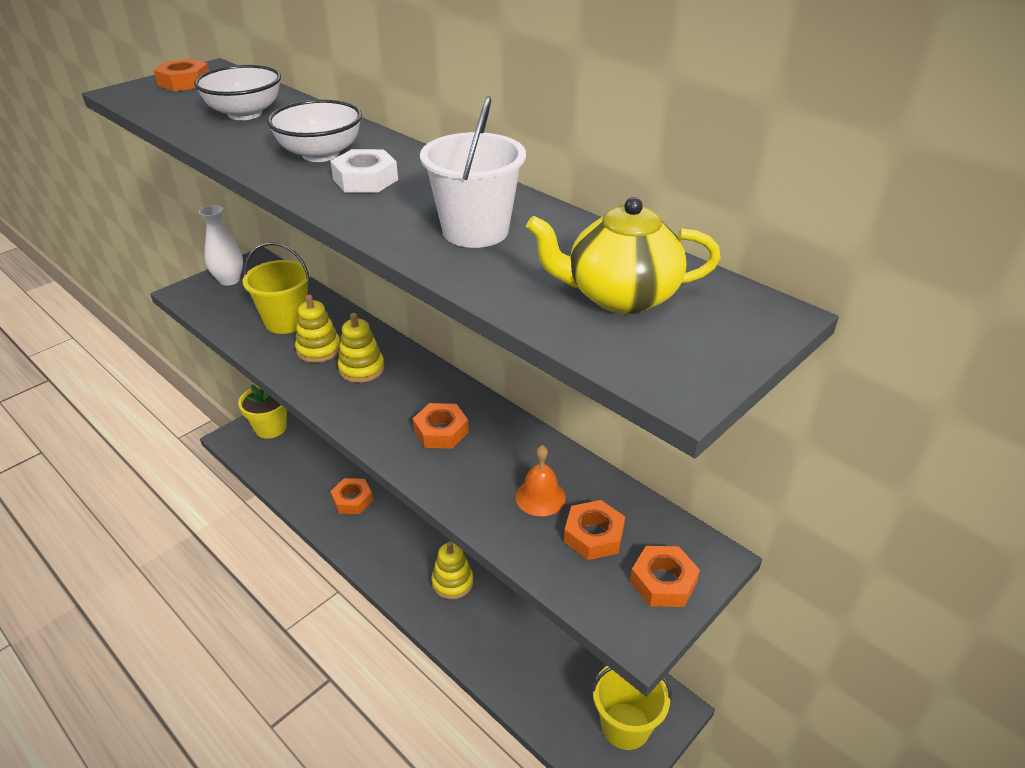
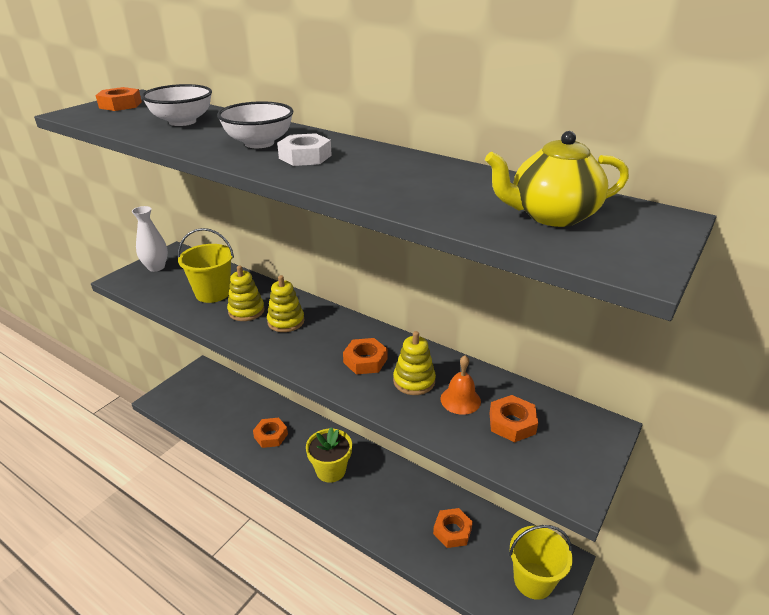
camera: 10 degrees left, 5 degrees down
yellow flower pot [238,384,287,439] -> yellow flower pot moved to [306,427,352,483]
white bucket [420,96,526,248] -> none
yellow stacking toy [431,542,473,599] -> yellow stacking toy moved to [393,331,436,395]
orange nut [630,546,700,607] -> orange nut moved to [433,508,473,548]

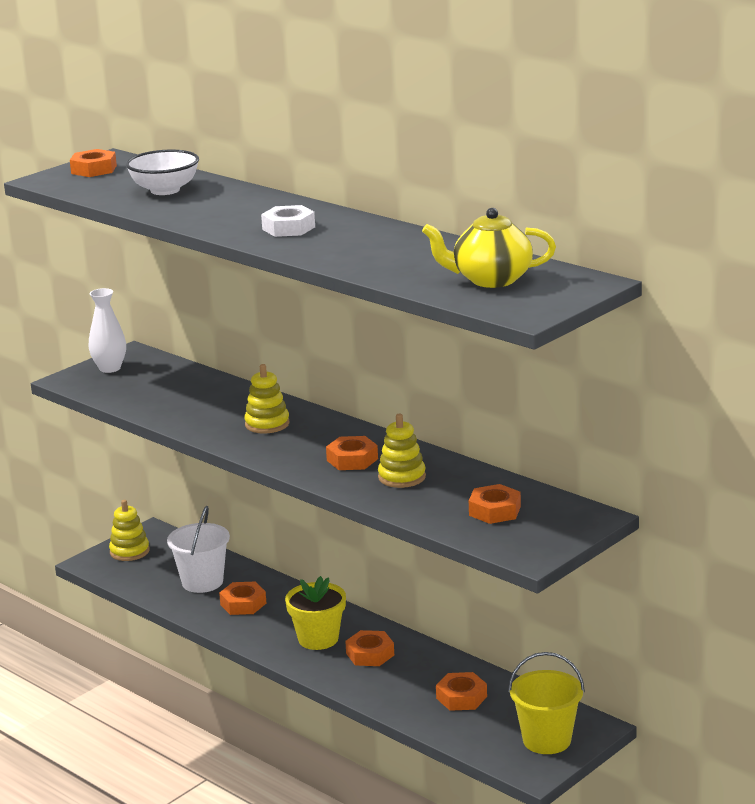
camera: 10 degrees right, 10 degrees down
yellow bucket [178,228,234,303] -> none
white bowl [217,101,293,148] -> none
yellow stacking toy [227,266,265,321] -> yellow stacking toy moved to [109,500,150,561]
orange bell [440,355,481,415] -> none
none -> white bucket [167,506,230,593]
none -> orange nut [345,630,394,666]

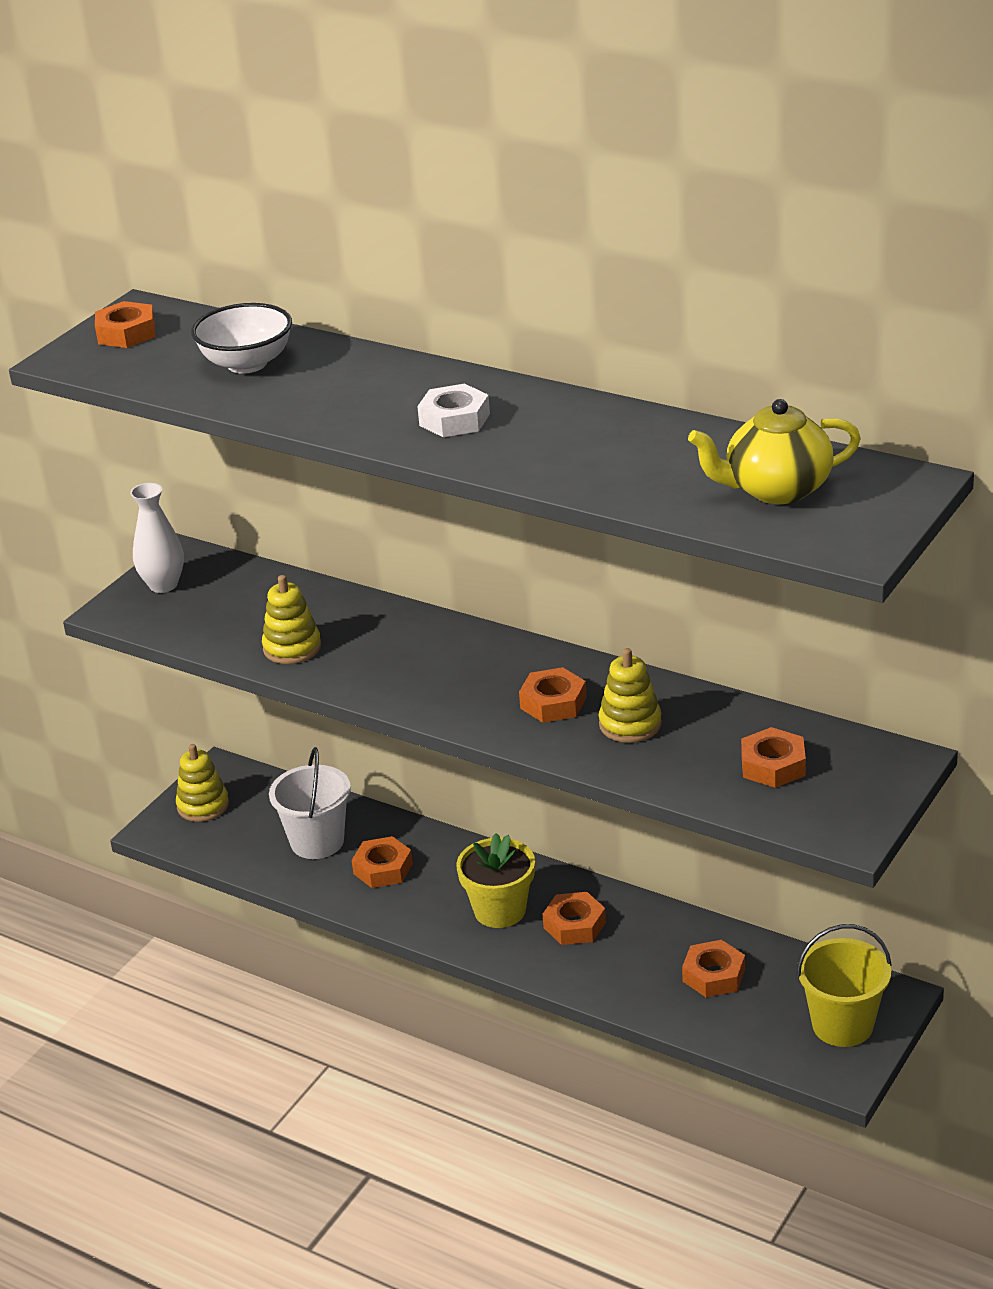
camera: 10 degrees left, 10 degrees up
yellow stacking toy [244,364,290,434] -> yellow stacking toy moved to [262,575,321,664]

